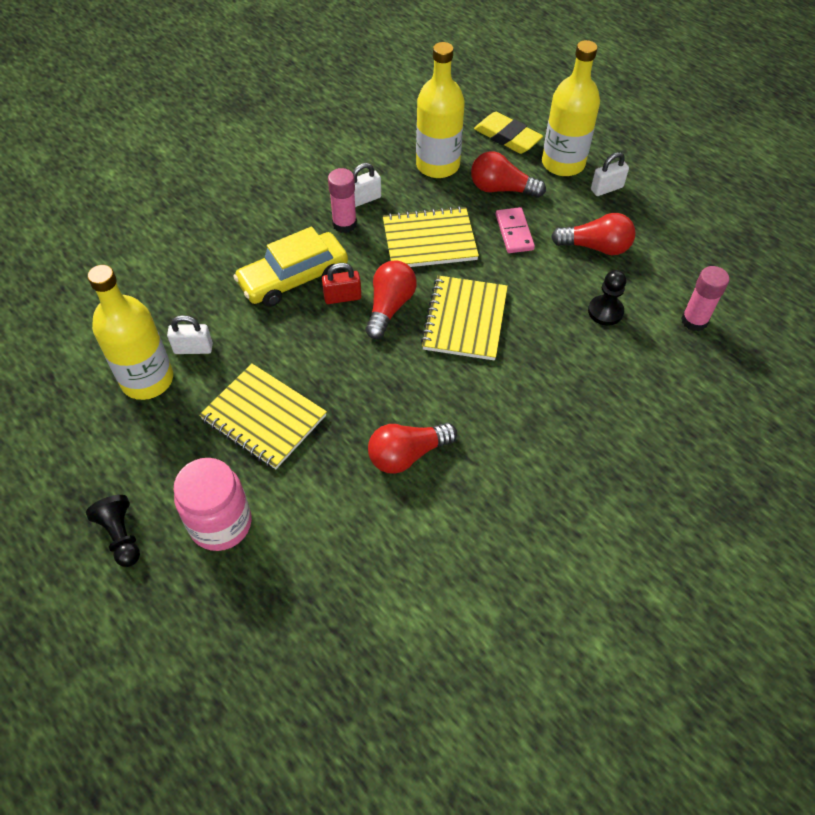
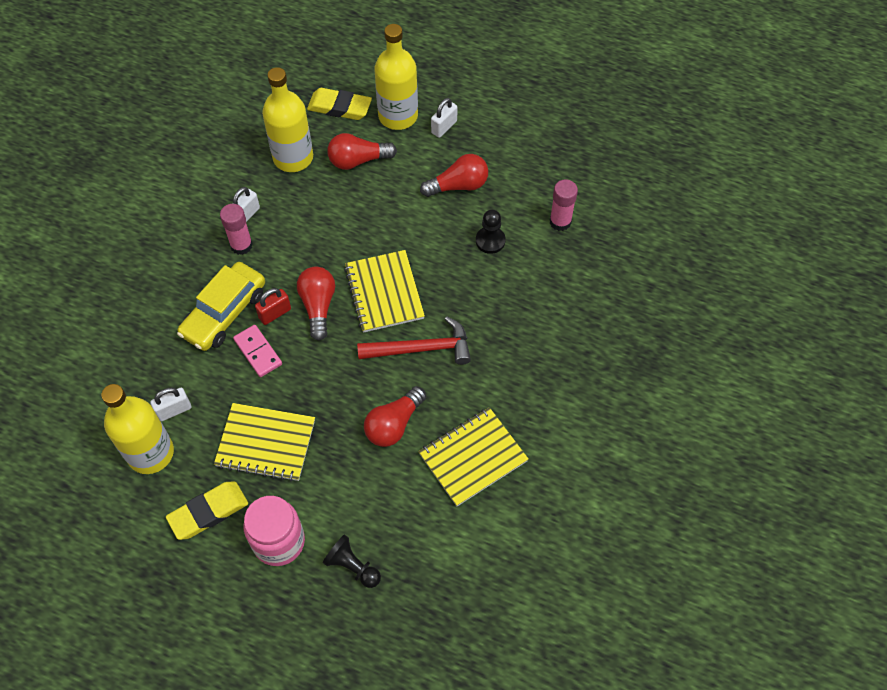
camera: 25 degrees left, 5 degrees up
black pawn [86,495,140,567] -> black pawn moved to [323,534,381,588]
yellow notebook [383,206,479,267] -> yellow notebook moved to [418,407,528,506]
pink domino [496,207,535,253] -> pink domino moved to [233,325,282,377]
none -> yellow eraser [166,481,248,540]
none -> red hammer [357,317,471,365]

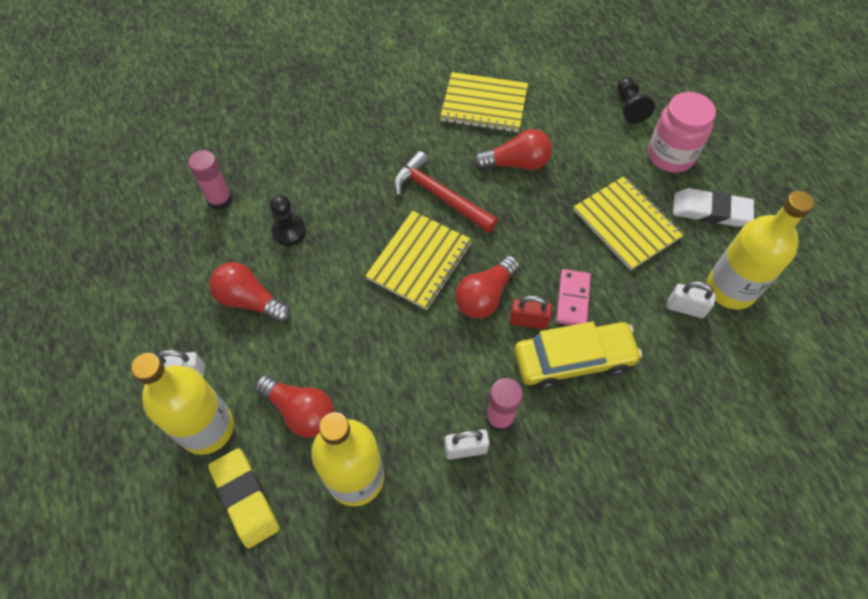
camera: 135 degrees left, 0 degrees up
yellow eraser [166,481,248,540] -> white eraser [673,188,754,227]

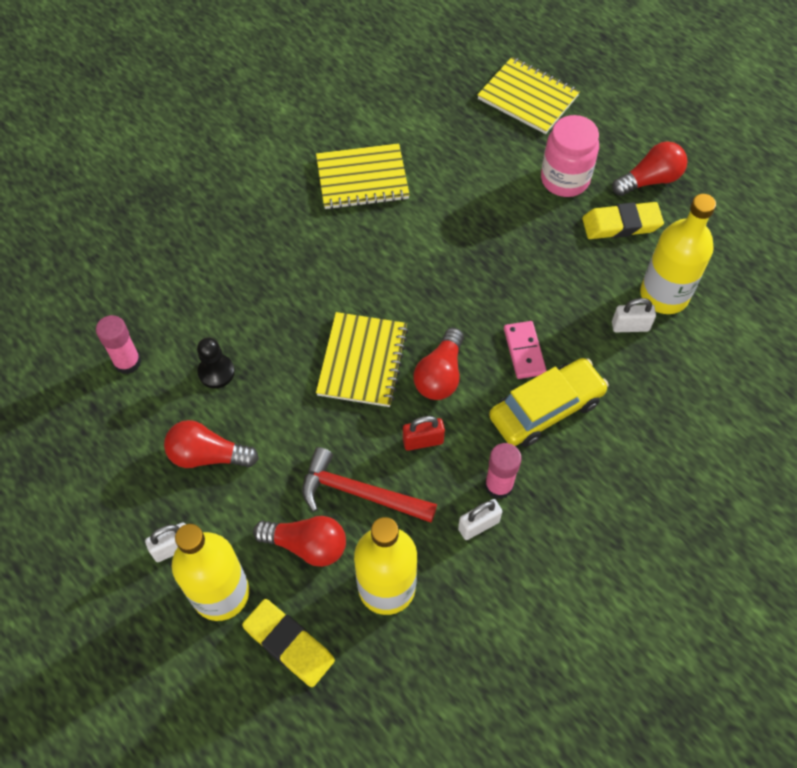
camera: 20 degrees left, 0 degrees up
red hammer [394,151,498,233] -> red hammer moved to [302,447,437,523]
red light bulb [473,129,552,170] -> red light bulb moved to [612,142,687,196]
red padlock [509,295,552,329] -> red padlock moved to [403,416,445,451]
yellow notebook [574,176,684,270] -> yellow notebook moved to [478,57,580,134]
black pawn [617,77,655,123] -> none
white eraser [673,188,754,227] -> yellow eraser [582,202,664,239]

